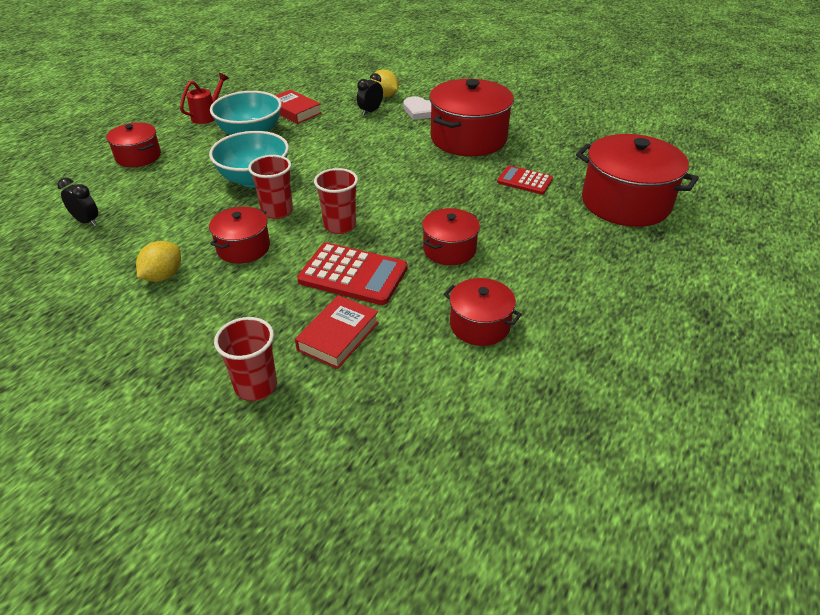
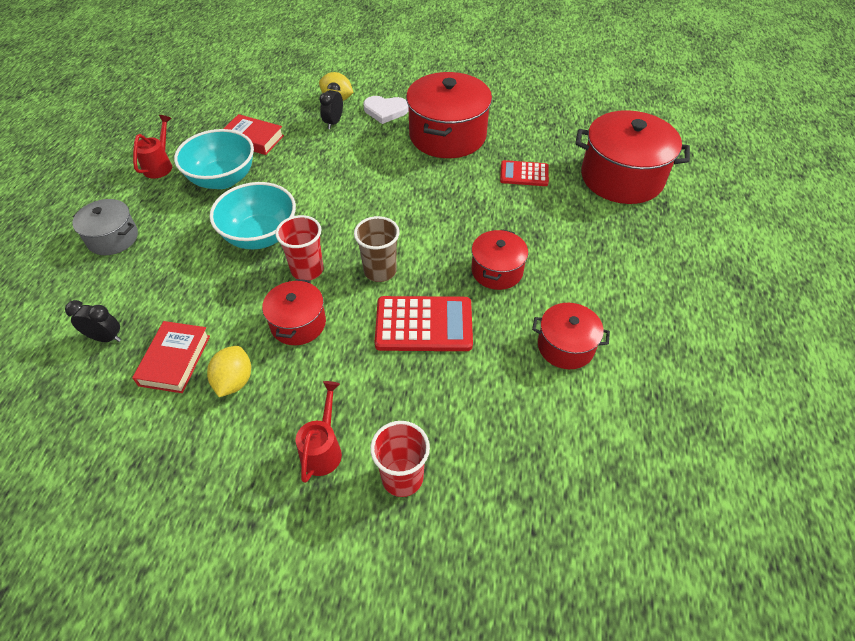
camera: 20 degrees left, 10 degrees up
red pot [106,122,161,167] -> grey pot [72,199,138,255]
red book [295,295,379,369] -> red book moved to [132,321,210,393]
red cup [314,168,358,234] -> brown cup [354,216,400,282]
none -> red watering can [296,381,342,483]

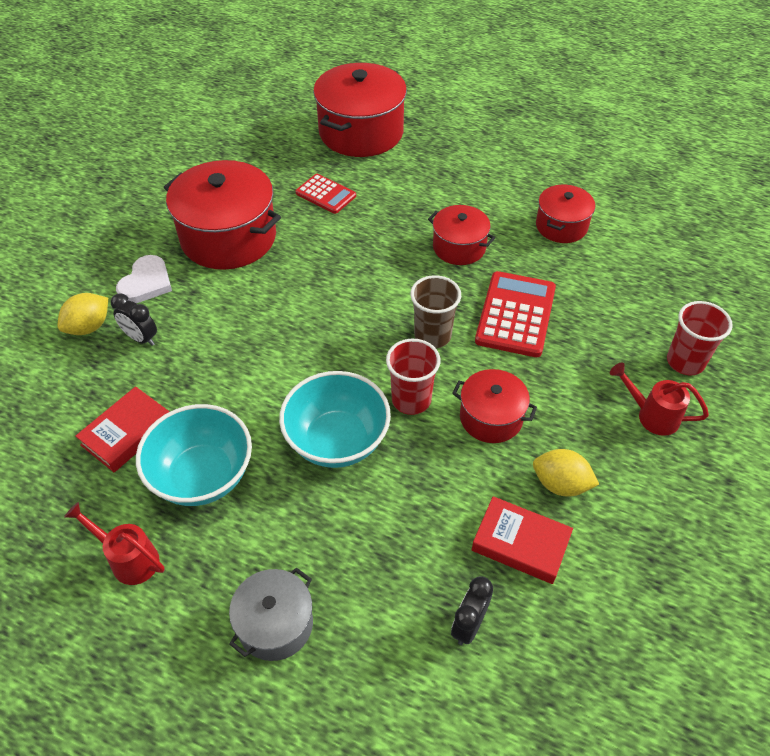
camera: 75 degrees left, 0 degrees up
red calculator [500,160,549,186] -> red calculator turned 75 degrees counterclockwise [296,174,356,214]

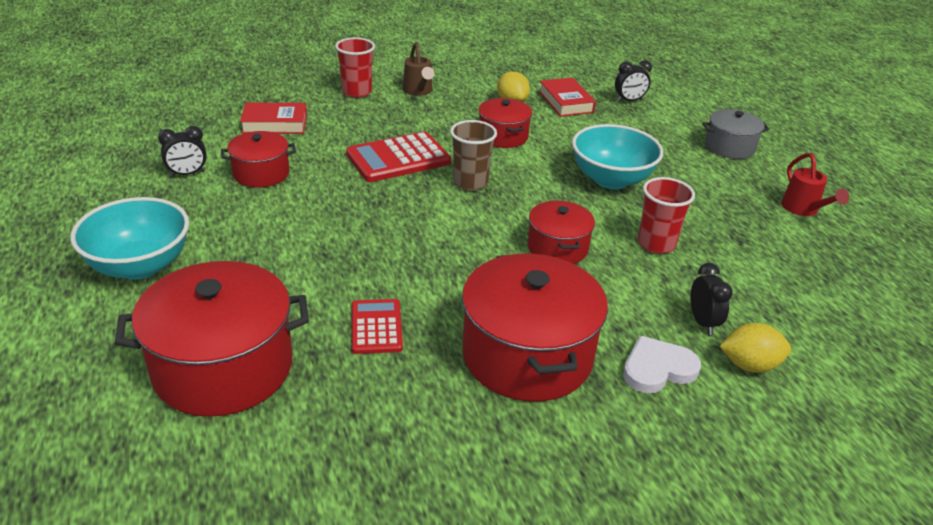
camera: 135 degrees left, 15 degrees down
red book [75,386,170,472] -> red book moved to [240,102,307,134]
turquoise bowl [136,404,252,506] -> turquoise bowl moved to [70,197,189,280]
red cup [386,339,441,415] -> red cup moved to [638,177,695,254]
red pot [428,205,495,265] -> red pot moved to [528,201,595,264]
red watering can [610,362,709,436] -> brown watering can [403,42,434,96]
none -> black clock [158,126,207,177]

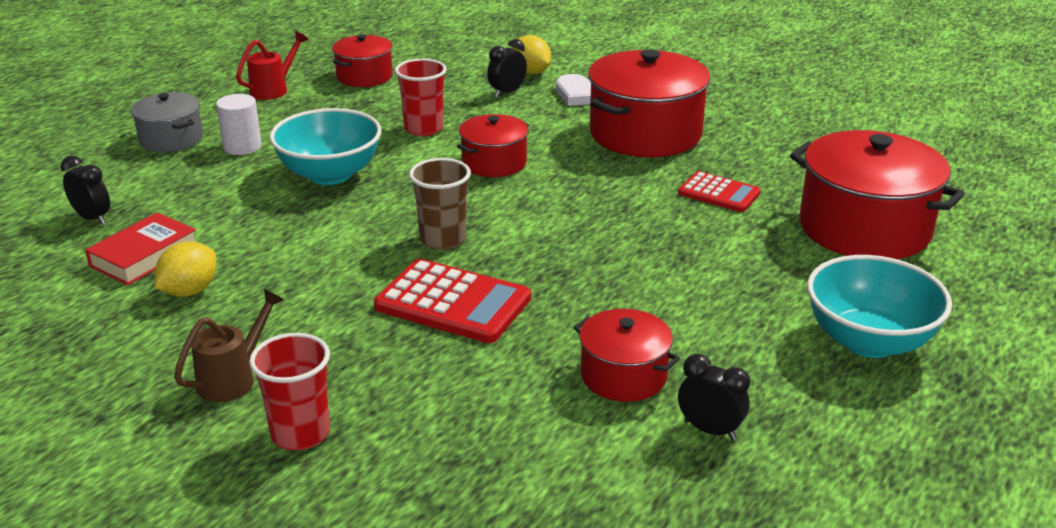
camera: 125 degrees left, 5 degrees down
red book [240,102,307,134] -> none
red calculator [352,299,403,354] -> red calculator turned 105 degrees counterclockwise [678,171,761,212]
red pot [478,98,532,148] -> red pot moved to [332,34,393,87]
none -> white cylinder [216,94,262,155]

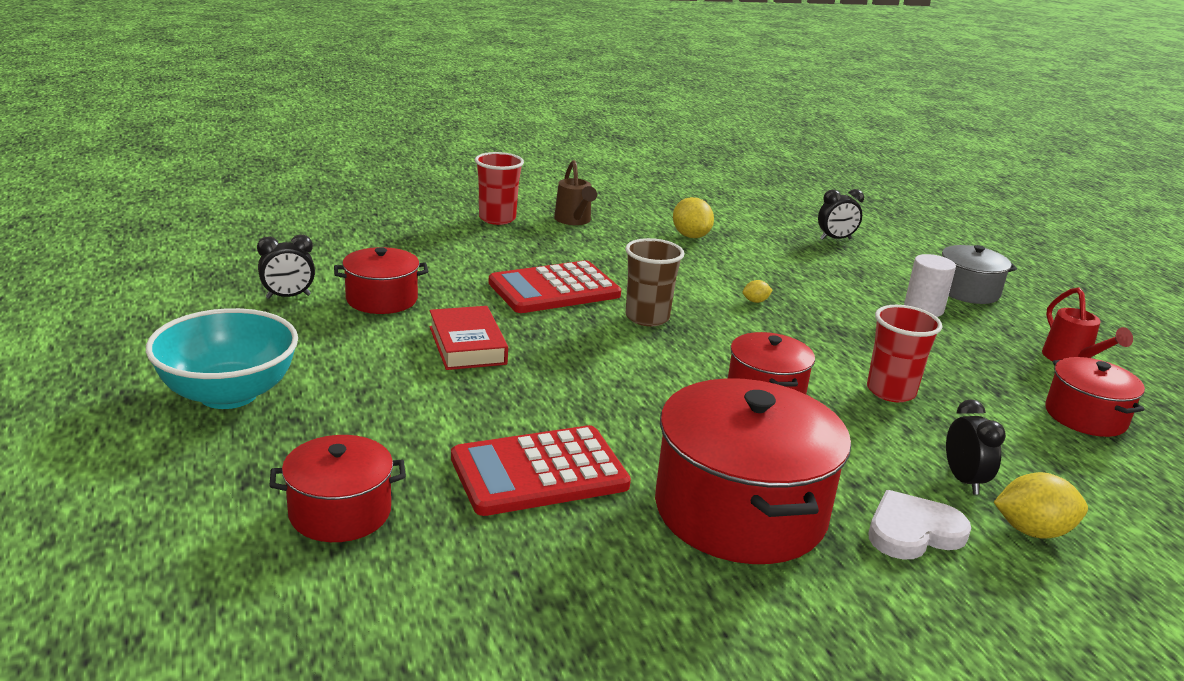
camera: 125 degrees right, 5 degrees down
red book [85,213,196,285] -> red book moved to [430,306,508,370]
turquoise bowl [269,108,382,185] -> none
red calculator [678,171,761,212] -> red calculator [451,425,631,516], size x1.64
red pot [790,130,965,259] -> red pot [270,435,406,542], size x0.55
none -> yellow lemon [743,280,773,303]

